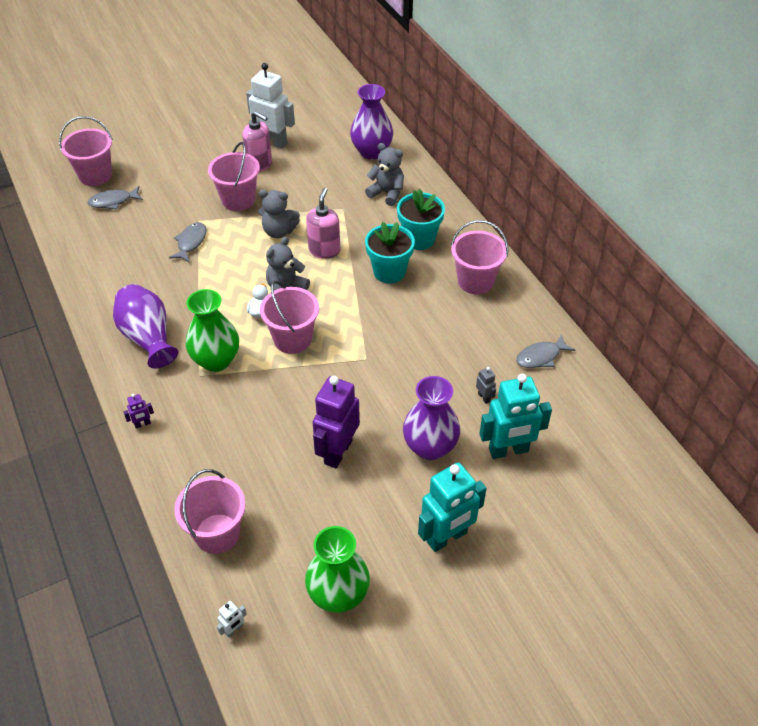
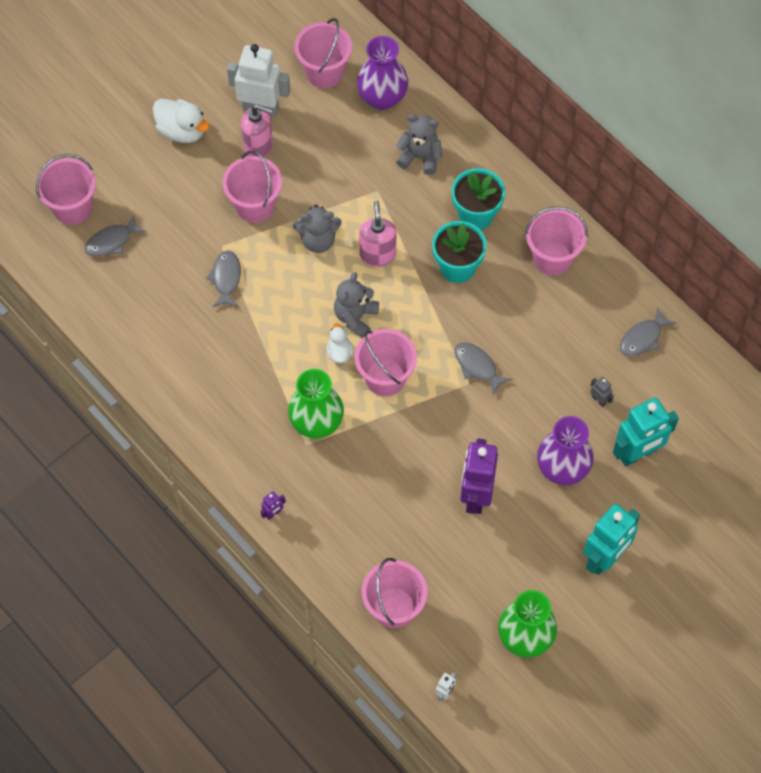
camera: 15 degrees left, 15 degrees up
purple vase [113,284,178,368] -> none
none -> white duck [153,99,210,143]
none -> pink bucket [295,18,352,88]
none -> grey fish [455,342,512,396]

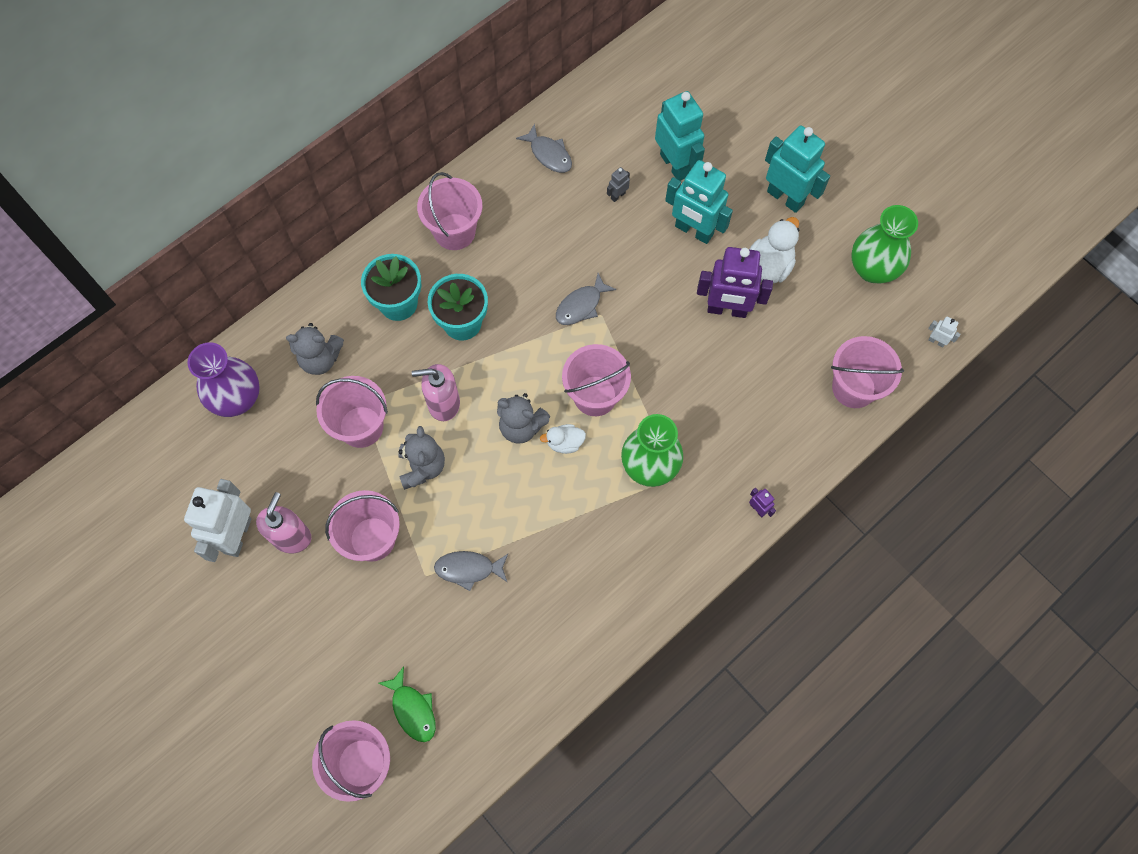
camera: 90 degrees left, 5 degrees up
grey fish [85,214,147,256] -> green fish [379,666,436,742]
white duck [153,99,210,143] -> white duck moved to [749,217,799,283]
pink bucket [295,18,352,88] -> pink bucket moved to [316,376,388,448]
grey teddy bear [396,114,442,175] -> grey teddy bear turned 105 degrees counterclockwise [286,323,344,375]
purple vase [537,416,594,485] -> turquoise robot [665,160,733,244]

